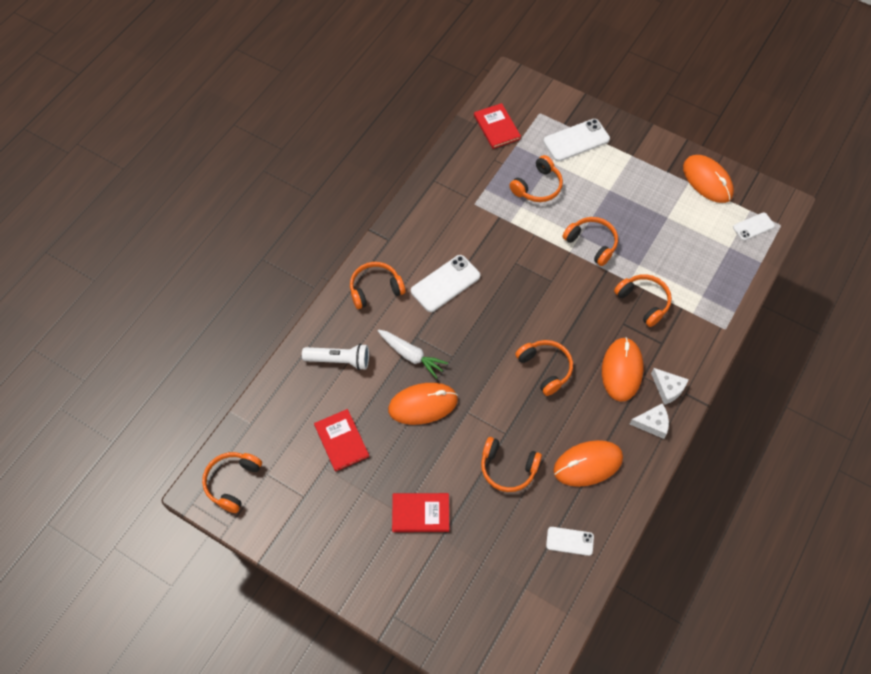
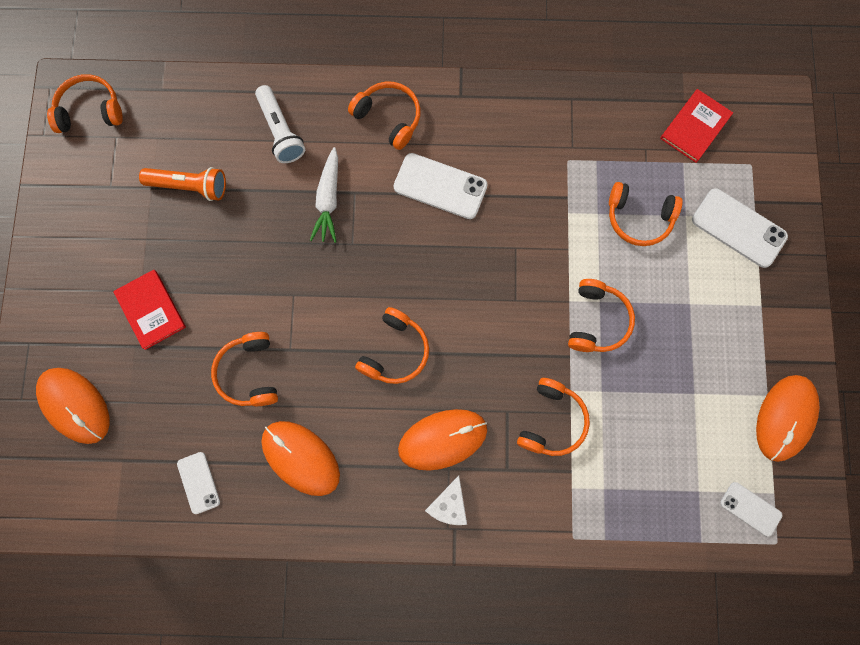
camera: 60 degrees right, 15 degrees up
red book [314,409,369,472] -> orange flashlight [139,167,226,201]
orange mouse [388,383,458,425] -> orange mouse moved to [36,368,110,444]
white cheese [630,403,669,439] -> none

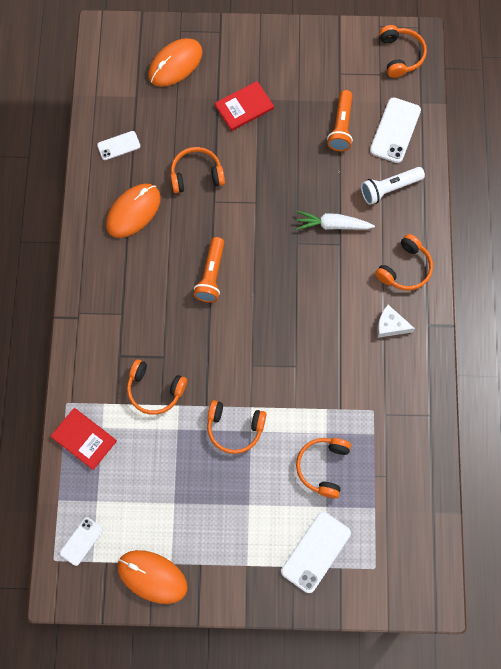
camera: 90 degrees right, 5 degrees down
orange headphones [355,307,429,384] -> orange flashlight [193,237,225,303]
white phone [394,153,488,219] -> white phone moved to [370,97,421,163]
orange mouse [398,409,487,471] -> none
white cheese [425,475,467,525] -> white cheese moved to [377,305,415,338]
red book [660,89,733,163] -> red book moved to [50,408,117,470]

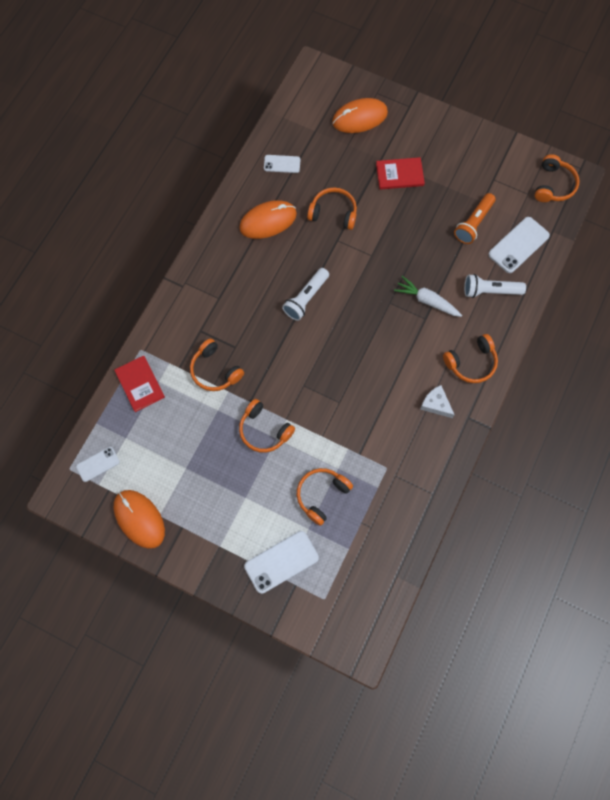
camera: 25 degrees right, 0 degrees up
orange flashlight [193,237,225,303] -> white flashlight [282,268,329,321]

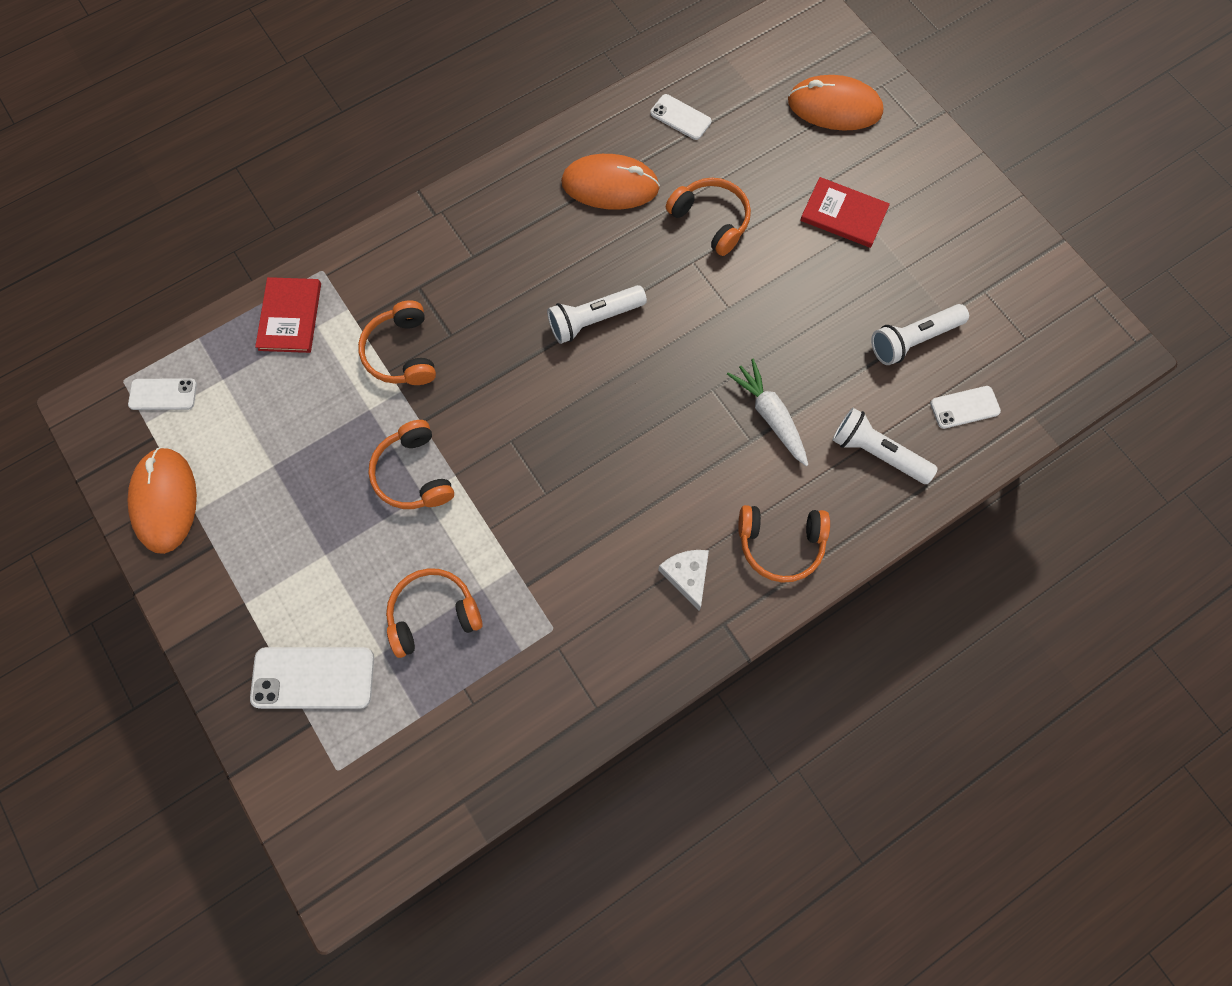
camera: 30 degrees right, 0 degrees up
orange flashlight [454,193,496,244] -> white flashlight [871,304,969,365]
white phone [488,217,550,273] -> white phone [930,386,1001,429], size x0.60
orange headphones [534,154,580,202] -> none

